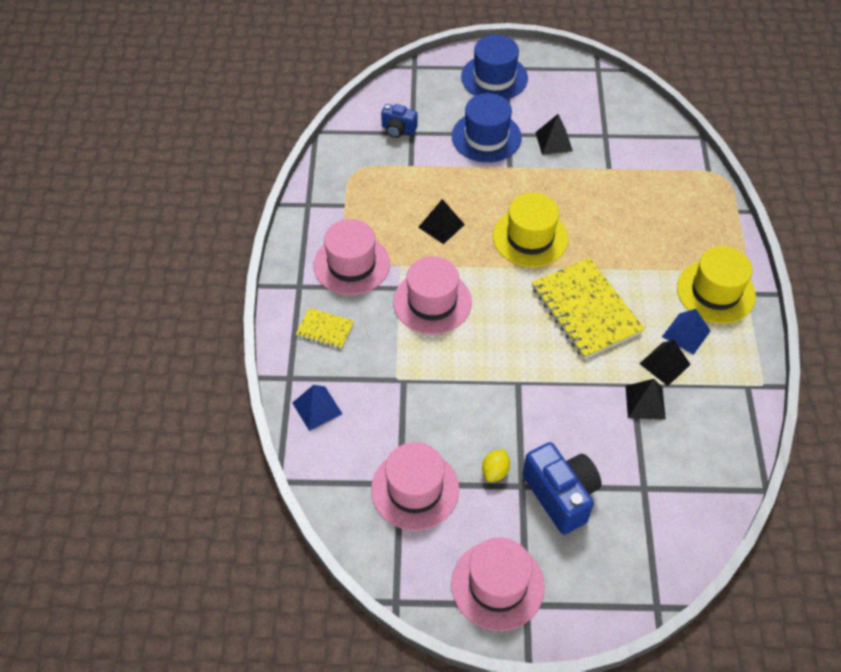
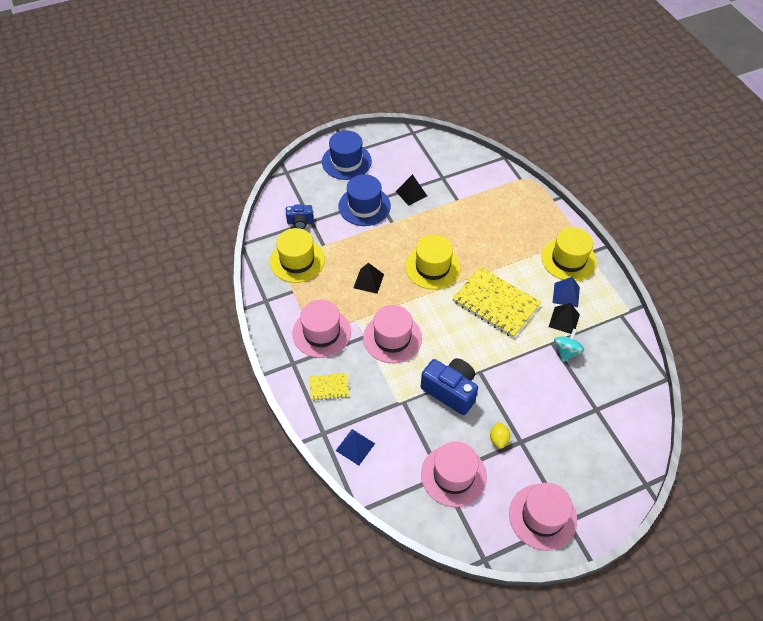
camera: 25 degrees left, 0 degrees up
blue camera [522,442,602,535] -> blue camera moved to [421,358,478,415]
black pyramid [626,379,666,420] -> turquoise spinning top [554,328,584,362]
none -> yellow hat [270,228,325,283]

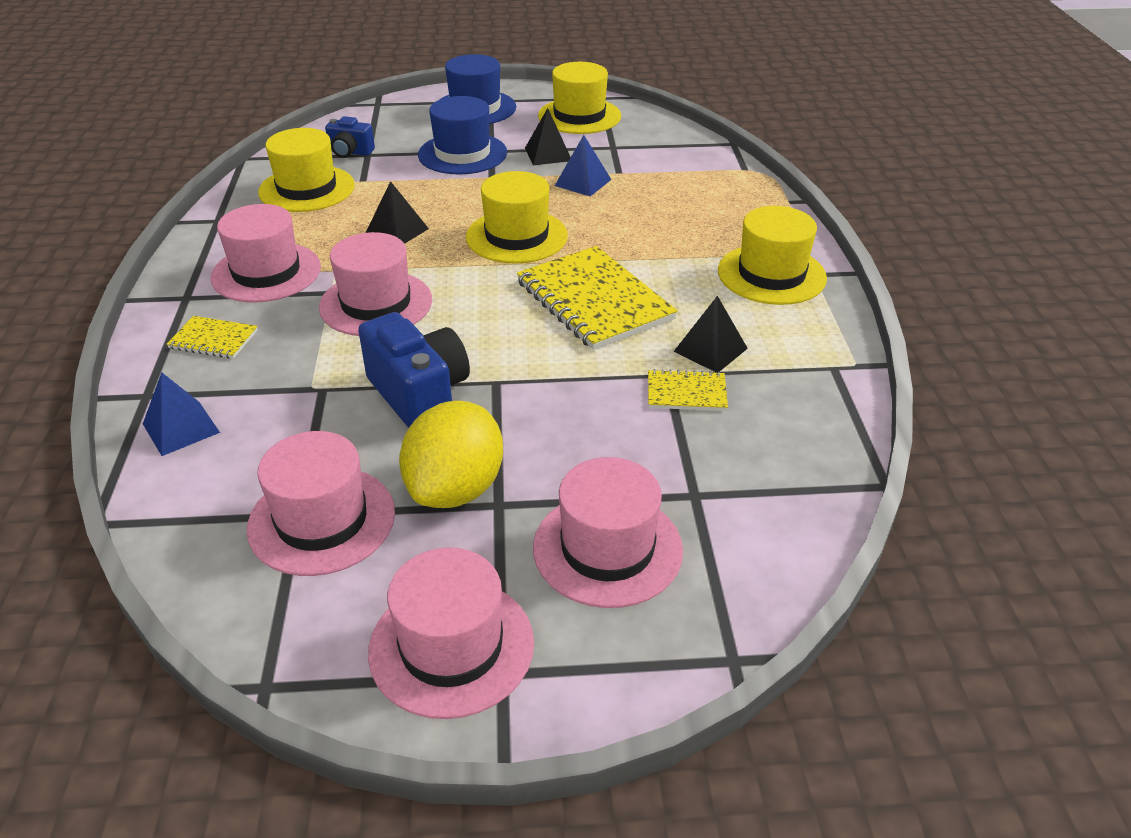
camera: 20 degrees right, 15 degrees down
yellow lemon [490,422,510,449] -> yellow lemon [399,401,503,508], size x2.21
blue pyramid [552,277,580,307] -> blue pyramid moved to [555,135,611,196]
turquoise spinning top [554,328,584,362] -> yellow notebook [648,369,728,411]
none -> pink hat [533,457,683,608]
none -> yellow hat [538,62,621,134]

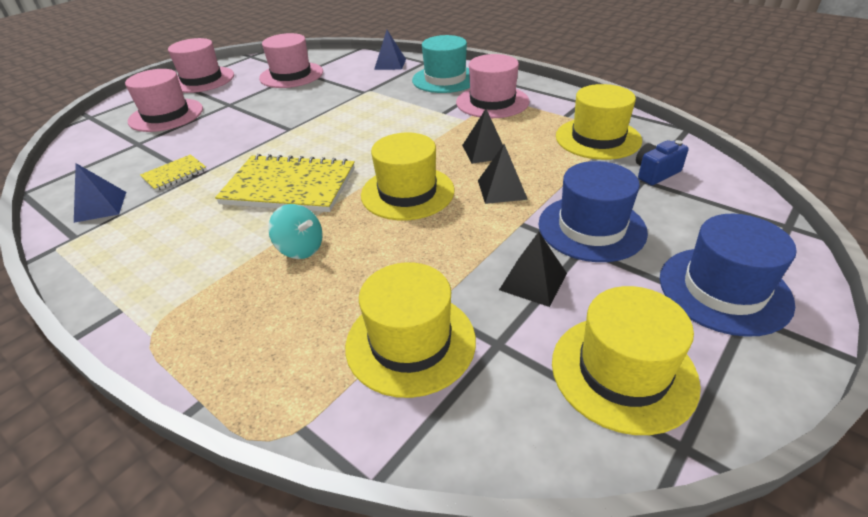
camera: 135 degrees right, 0 degrees up
yellow notebook [167,316,258,359] -> turquoise hat [412,35,470,93]
pink hat [319,232,432,336] -> none
blue camera [358,312,470,428] -> none
yellow lemon [399,401,503,508] -> none
blue pyramid [555,135,611,196] -> blue pyramid moved to [74,163,126,223]
black pyramid [673,296,748,373] -> black pyramid moved to [478,144,528,204]
yellow hat [718,206,827,305] -> yellow hat moved to [345,262,476,398]
none -> turquoise spinning top [268,204,323,259]

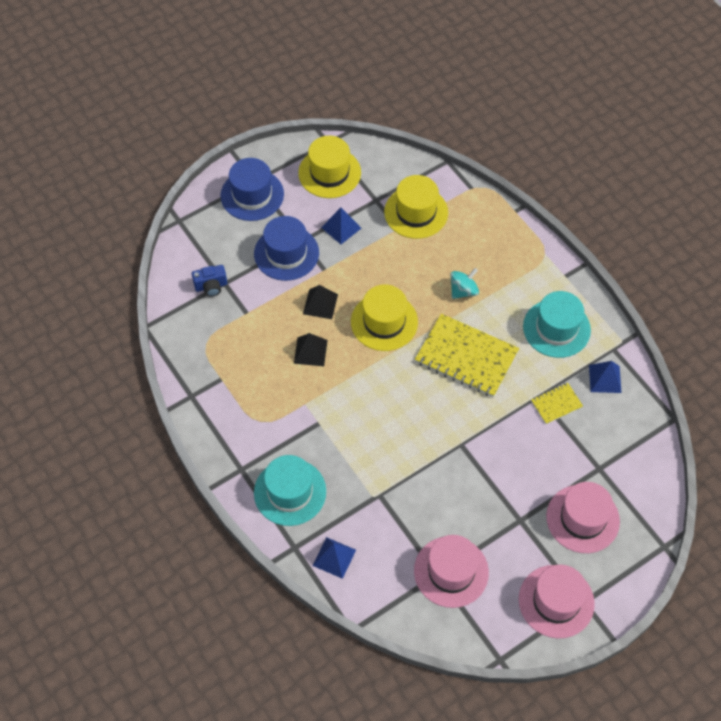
camera: 165 degrees left, 20 degrees up
turquoise spinning top [268,204,323,259] -> turquoise spinning top turned 90 degrees clockwise [450,268,479,299]
pink hat [456,54,530,118] -> none
black pyramid [499,232,567,307] -> blue pyramid [321,208,361,244]
yellow hat [556,84,642,160] -> none
none -> turquoise hat [523,291,591,358]

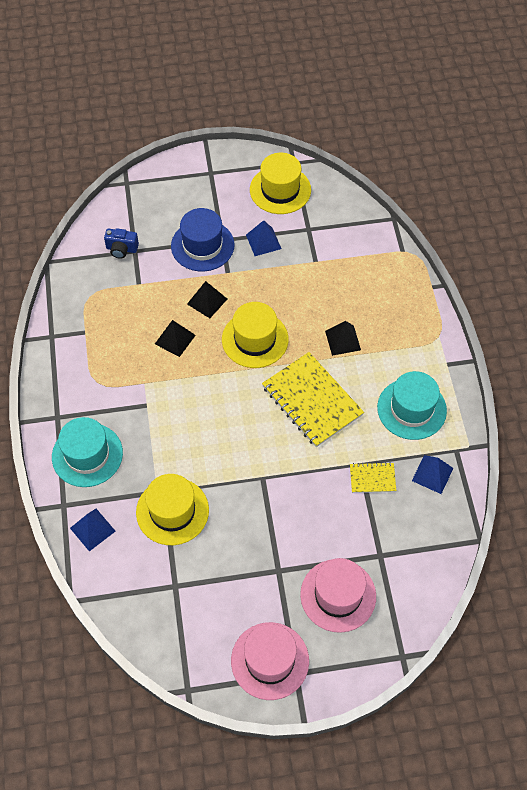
camera: 25 degrees right, 0 degrees up
blue hat [220,158,284,221] -> none
yellow hat [384,175,448,239] -> yellow hat moved to [136,474,209,545]
pink hat [414,535,489,608] -> none
turquoise spinning top [450,268,479,299] -> black pyramid [325,321,361,356]

